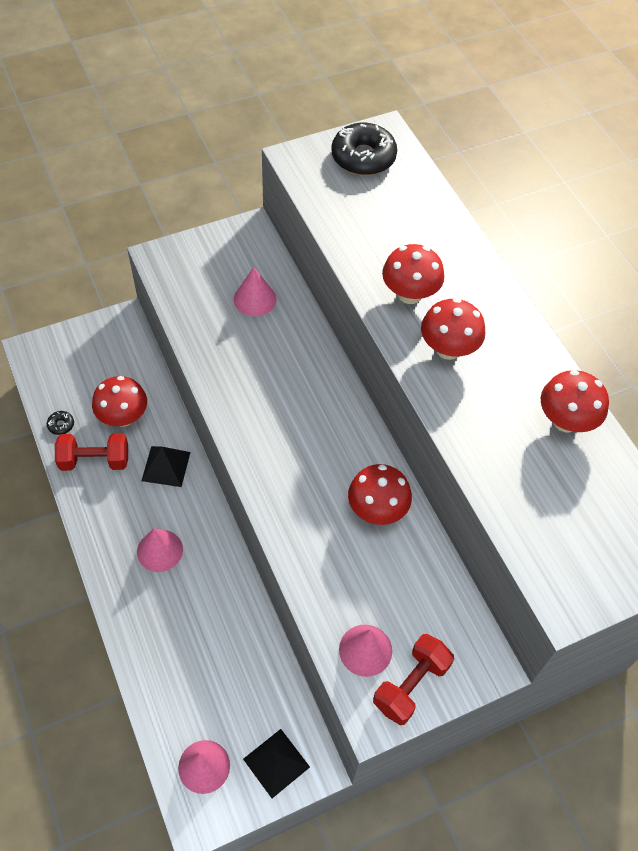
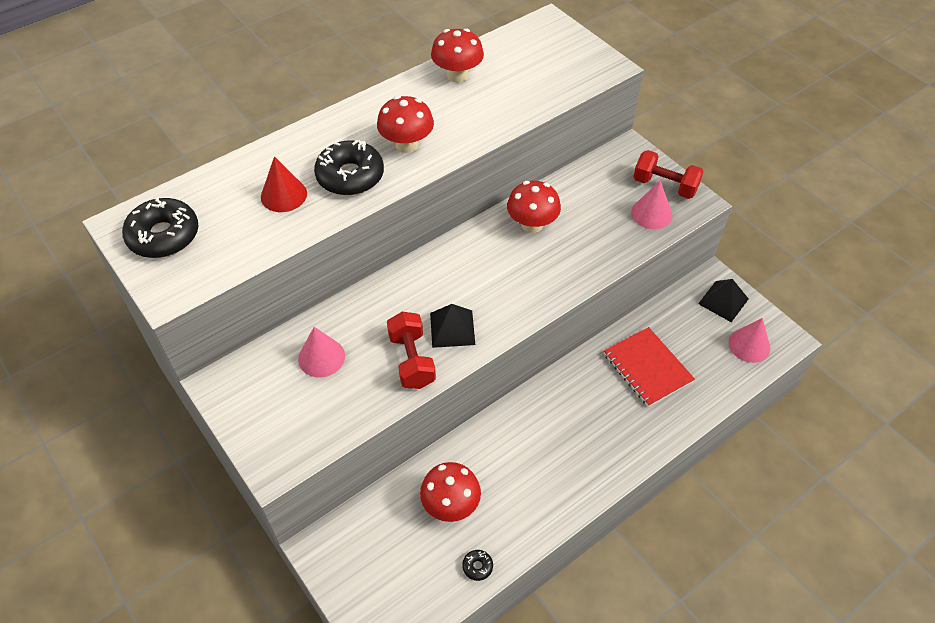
camera: 100 degrees left, 5 degrees down
red dumbbell [55,433,128,471] -> red dumbbell moved to [387,312,436,389]
pink cone [137,528,183,572] -> none
black pyramid [141,446,190,487] -> black pyramid moved to [430,304,475,348]
red mushroom [382,244,444,304] -> black donut [314,140,384,195]
none -> red cone [261,156,307,212]
none -> red notebook [604,327,695,407]

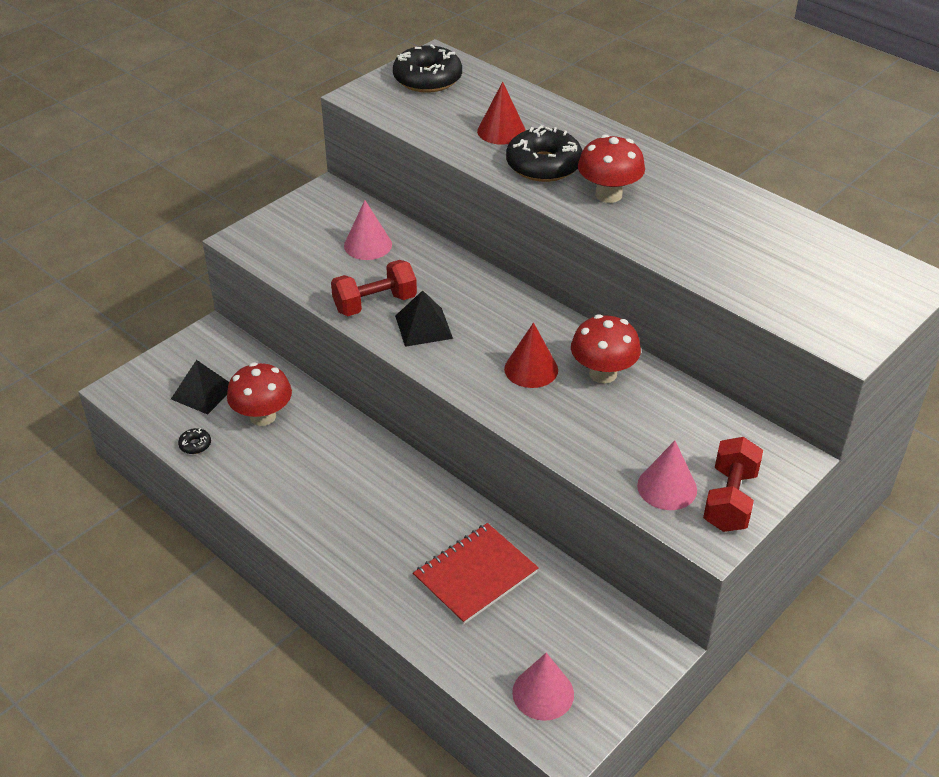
camera: 80 degrees right, 10 degrees down
red mushroom [431,28,484,83] -> none
black pyramid [698,279,749,322] -> black pyramid moved to [171,360,229,414]
none -> red cone [504,322,558,388]

